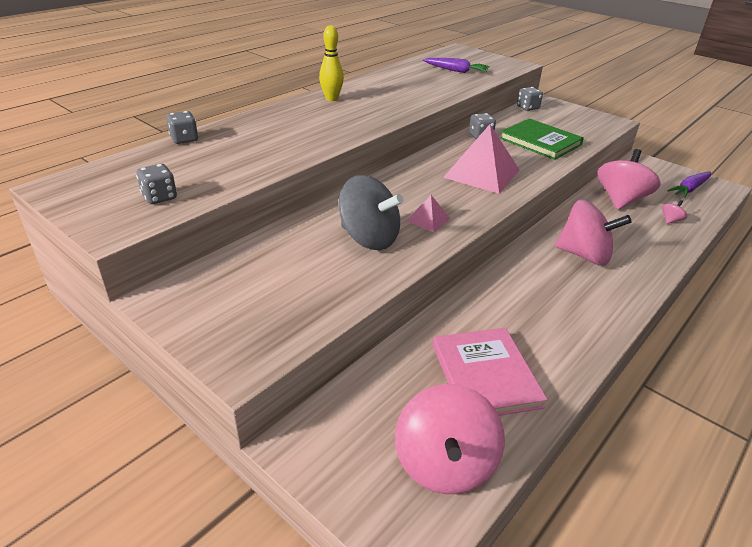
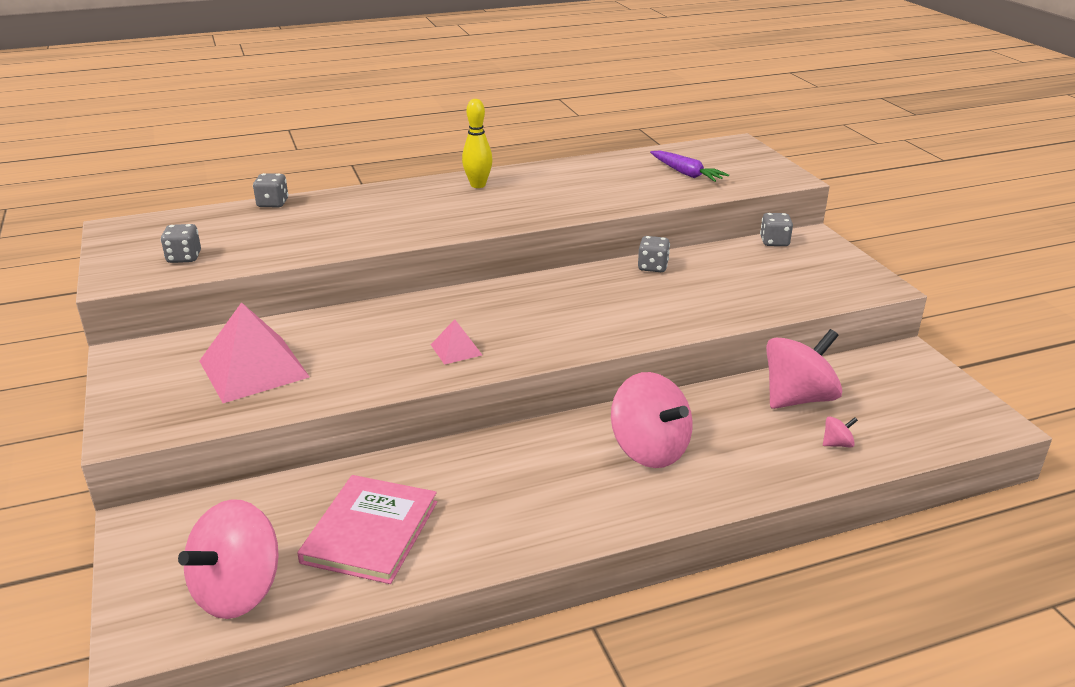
camera: 30 degrees right, 5 degrees down
grey spinning top [339,175,403,250] -> none
pink pyramid [443,124,520,194] -> pink pyramid moved to [199,302,310,403]
green book [500,118,584,160] -> none
purple carrot [667,171,711,198] -> none

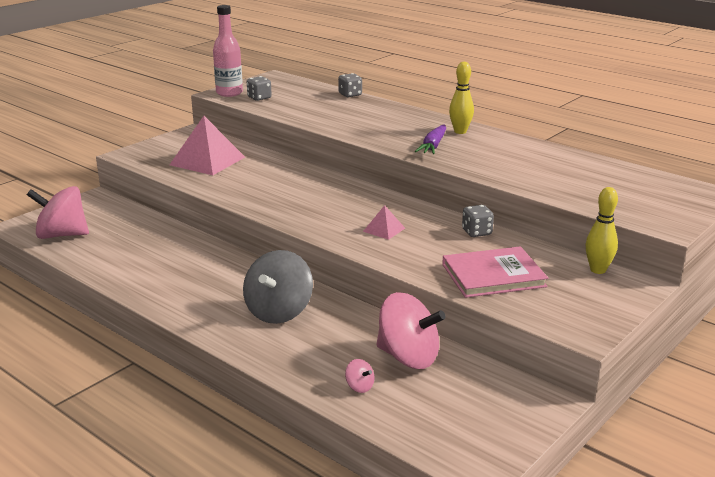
camera: 60 degrees right, 5 degrees down
pink book [297,475,437,584] -> pink book moved to [442,246,548,298]
pink pyramid [431,319,482,365] -> pink pyramid moved to [363,205,405,240]
pink spinning top [611,372,693,468] -> grey spinning top [243,250,313,324]
purple carrot [650,150,729,182] -> purple carrot moved to [415,125,446,154]
grey dice [760,213,793,246] -> yellow bowling pin [586,187,618,274]
none -> pink bottle [213,5,243,97]

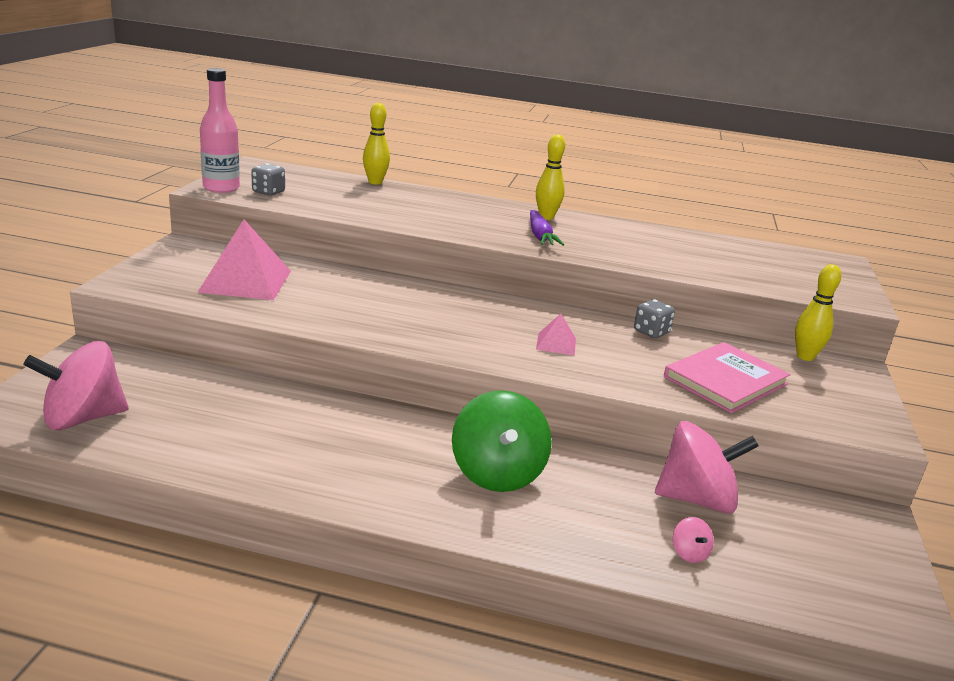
camera: 30 degrees left, 0 degrees up
grey spinning top [243,250,313,324] -> green spinning top [452,390,552,492]
grey dice [338,73,362,97] -> yellow bowling pin [363,103,390,184]
pink spinning top [345,359,374,393] -> pink spinning top turned 60 degrees clockwise [673,517,714,563]

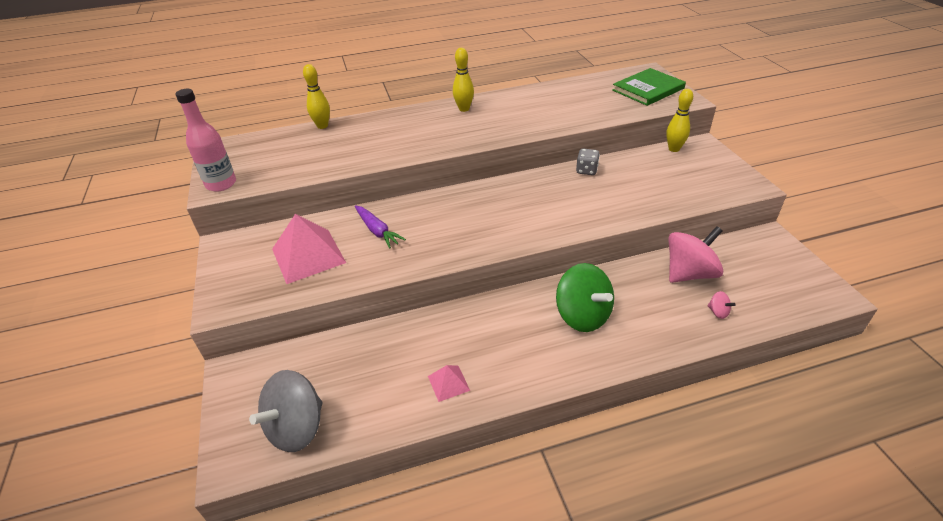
camera: 25 degrees left, 15 degrees up
pink spinning top [23,341,128,430] -> grey spinning top [249,370,323,452]
grey dice [251,163,285,196] -> none
purple carrot [530,210,564,246] -> purple carrot moved to [355,205,406,249]
pink pyramid [536,314,576,355] -> pink pyramid moved to [428,365,470,402]
pink book [664,342,791,413] -> none
none -> green book [612,68,686,106]

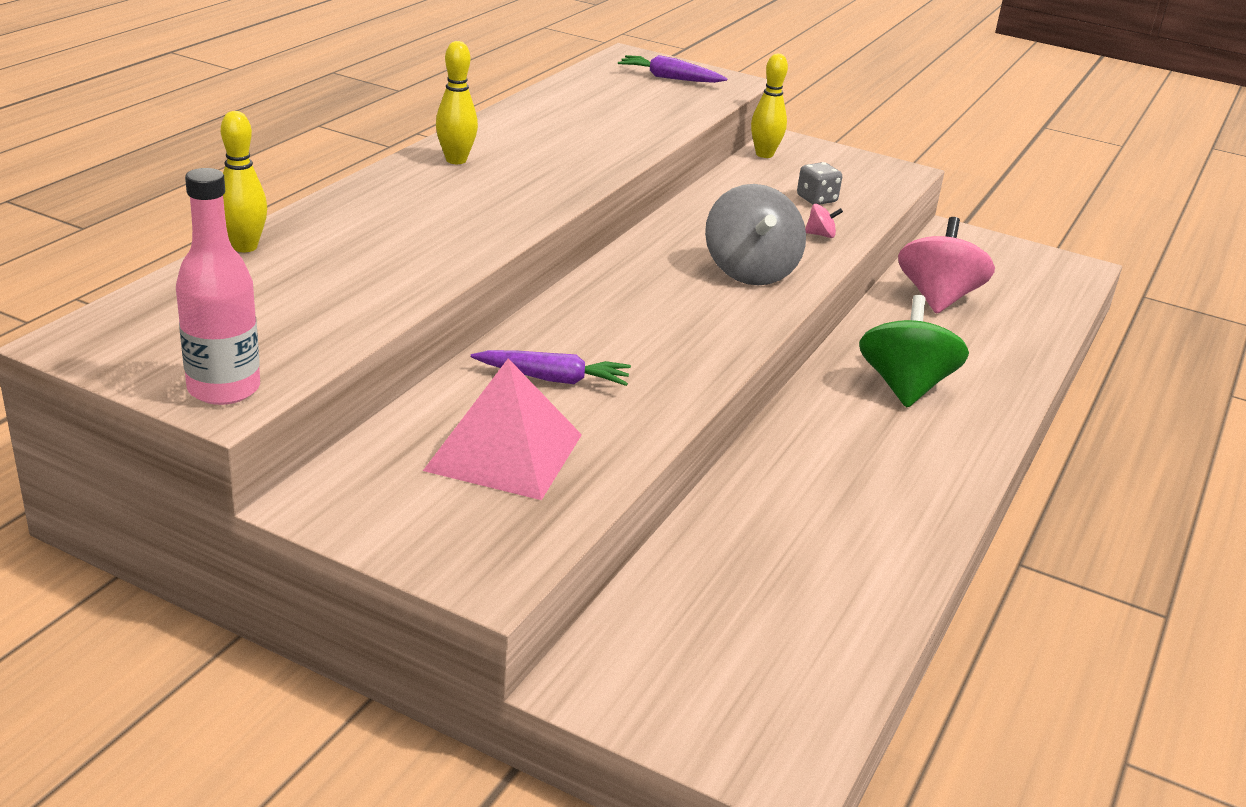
camera: 50 degrees left, 10 degrees down
grey spinning top [249,370,323,452] -> grey spinning top moved to [705,184,806,285]
pink pyramid [428,365,470,402] -> none
green spinning top [556,263,614,332] -> green spinning top turned 90 degrees counterclockwise [859,295,969,407]
grey dice [576,149,600,175] -> grey dice moved to [797,162,842,205]
green book [612,68,686,106] -> purple carrot [618,55,727,83]
pink spinning top [707,291,736,319] -> pink spinning top moved to [805,204,843,238]

